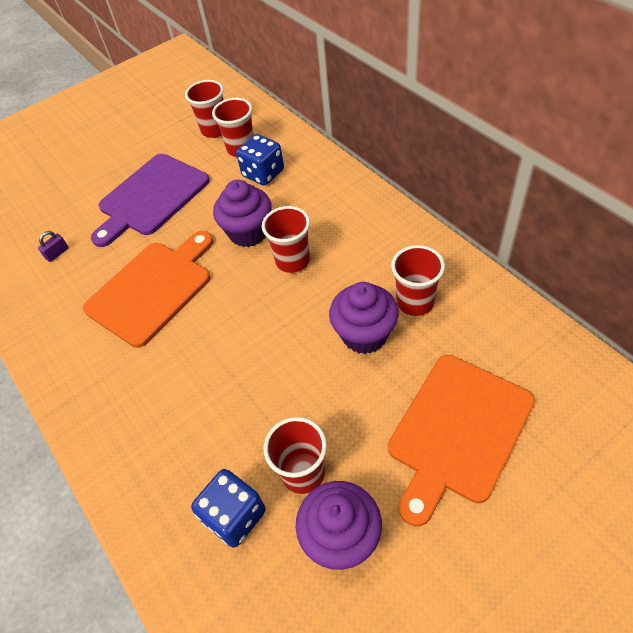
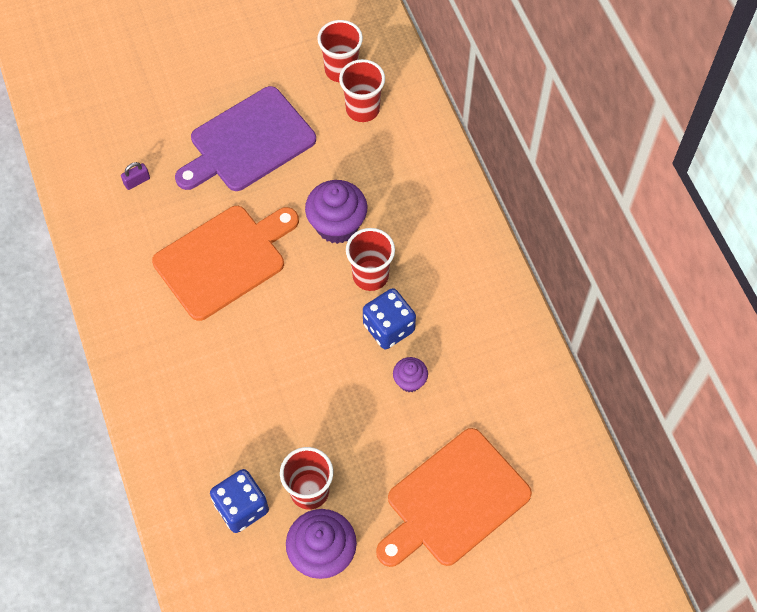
camera: 10 degrees right, 10 degrees up
blue dice [236,134,284,186] -> blue dice moved to [363,288,416,349]
purple cupcake [329,282,399,354] -> purple cupcake [393,357,428,392], size x0.54
red cup [391,245,445,316] -> none

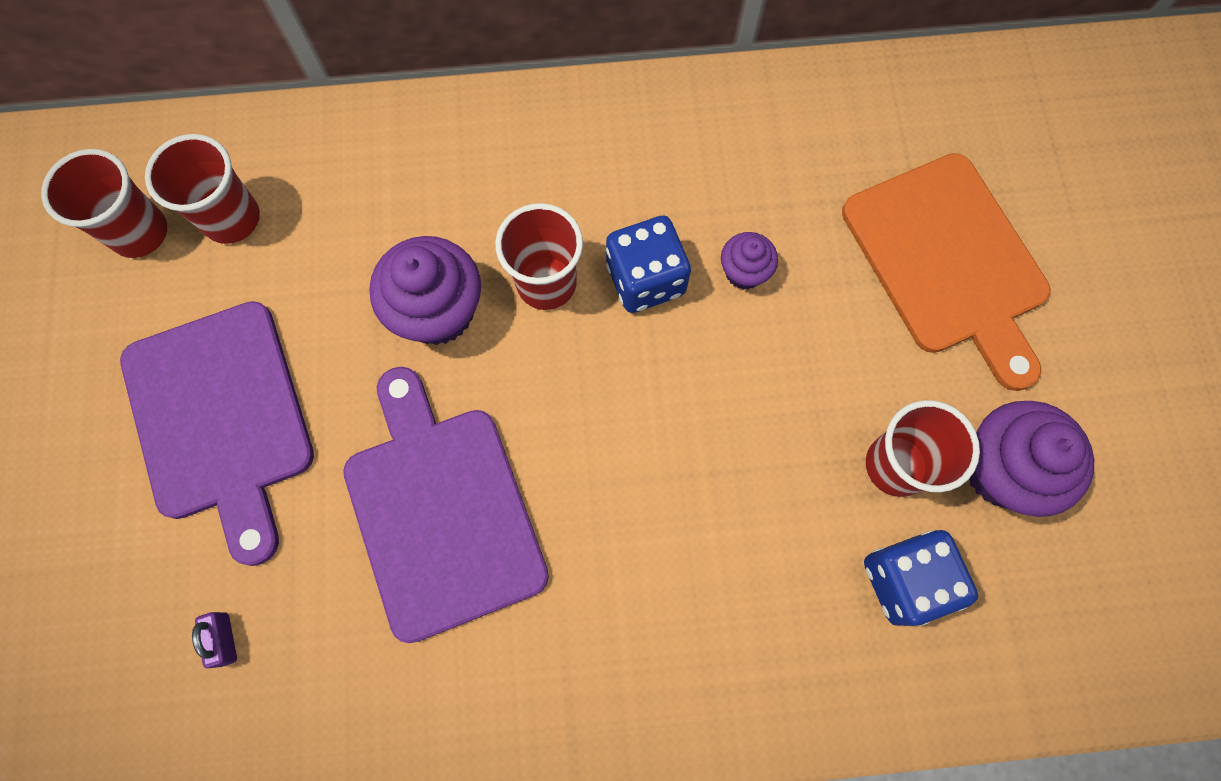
camera: 75 degrees left, 10 degrees up
orange cutting board [152,206,299,321] -> purple cutting board [343,367,549,643]

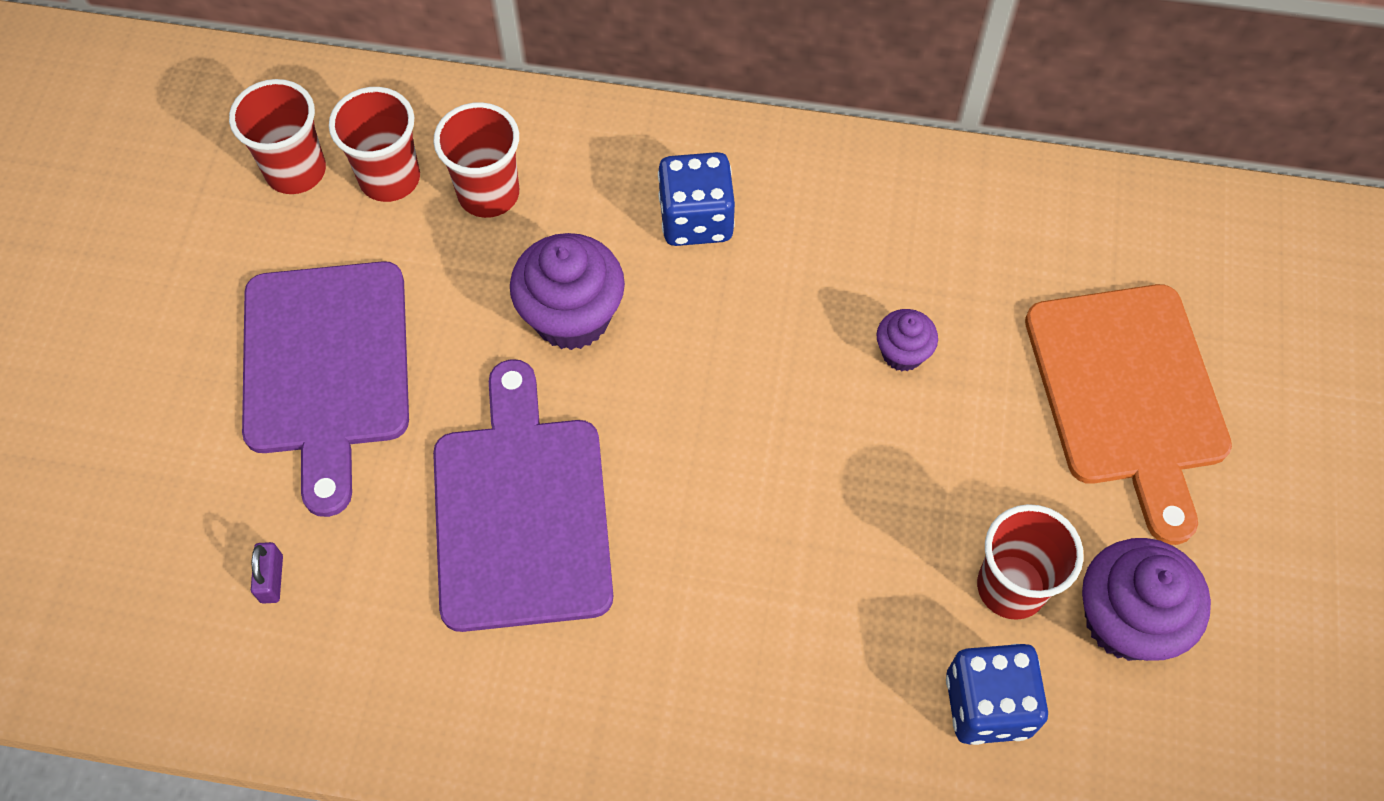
camera: 15 degrees right, 10 degrees down
red cup [495,203,583,310] -> red cup moved to [433,102,519,218]
blue dice [606,216,691,313] -> blue dice moved to [658,152,735,246]

